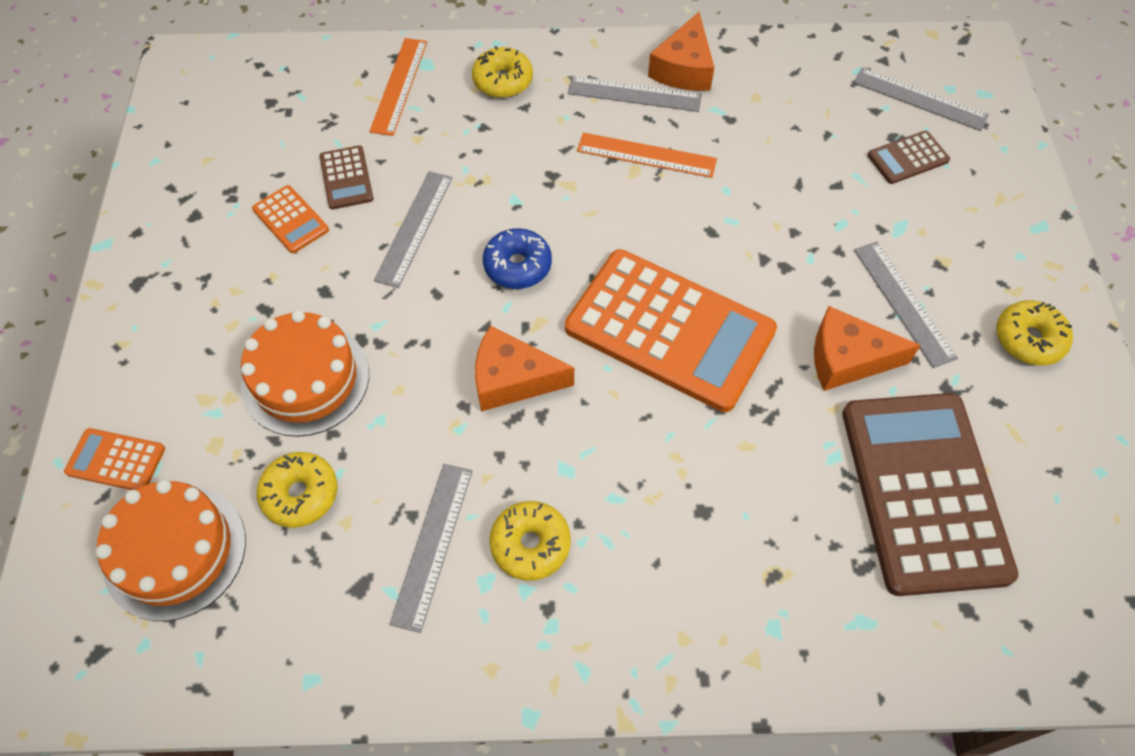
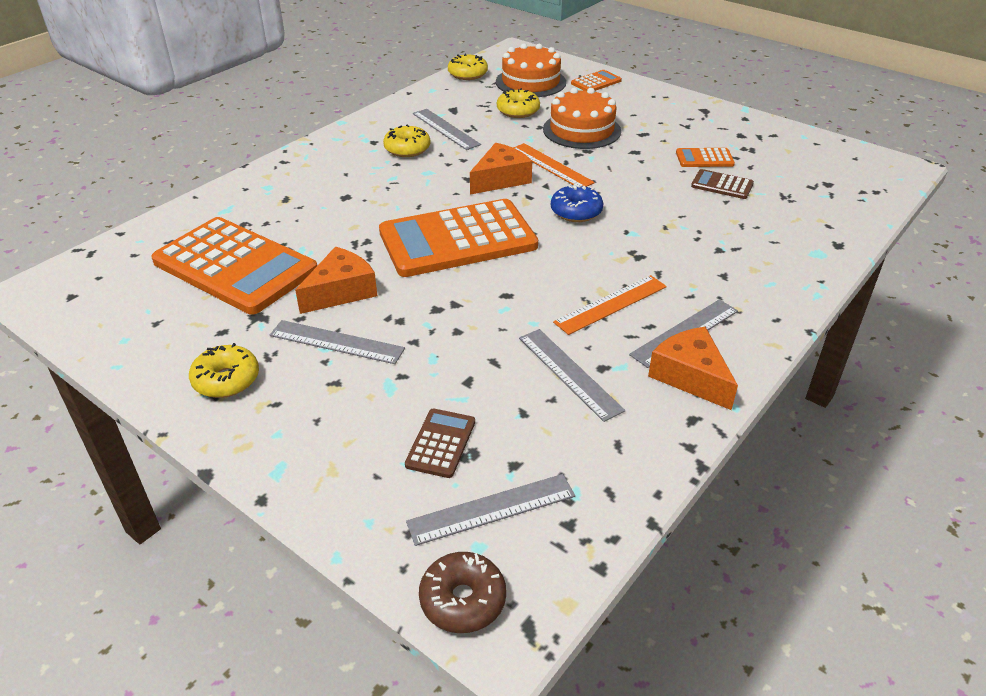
camera: 130 degrees right, 20 degrees down
orange ruler [369,38,427,136] -> orange ruler moved to [513,143,595,187]
grey ruler [374,171,452,288] -> grey ruler moved to [519,329,625,422]
yellow donut [472,46,533,98] -> yellow donut moved to [448,54,488,80]
brown calculator [842,393,1019,596] -> orange calculator [151,217,317,315]
none -> brown donut [419,552,506,633]

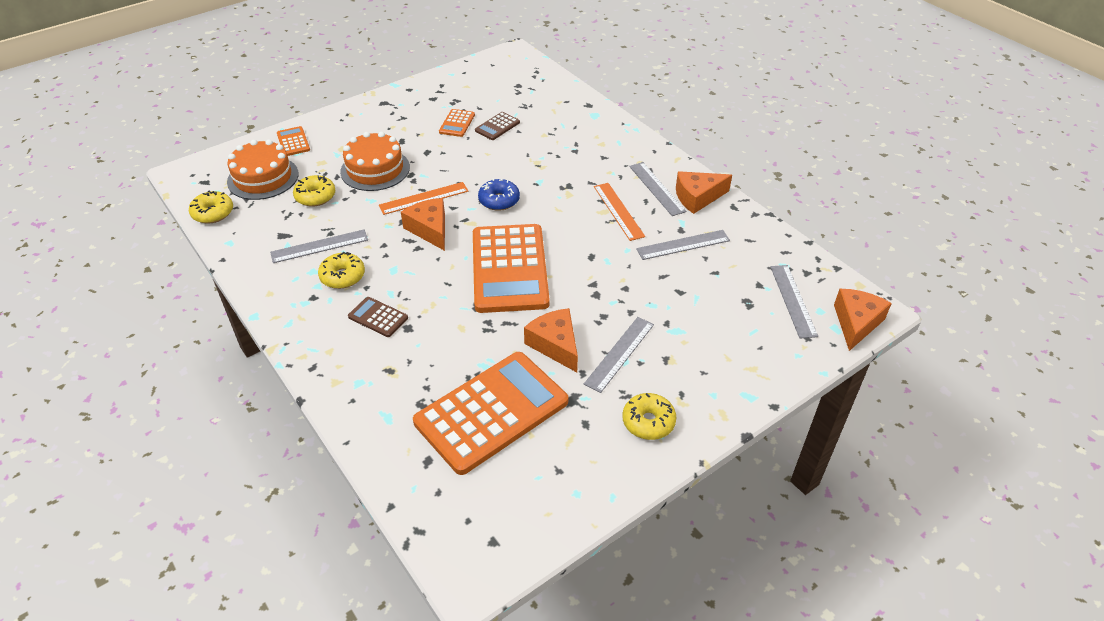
camera: 75 degrees left, 5 degrees up
brown calculator [405,409,475,478] -> brown calculator moved to [348,297,408,337]
brown donut [419,552,506,633] -> orange cheese [834,289,892,351]

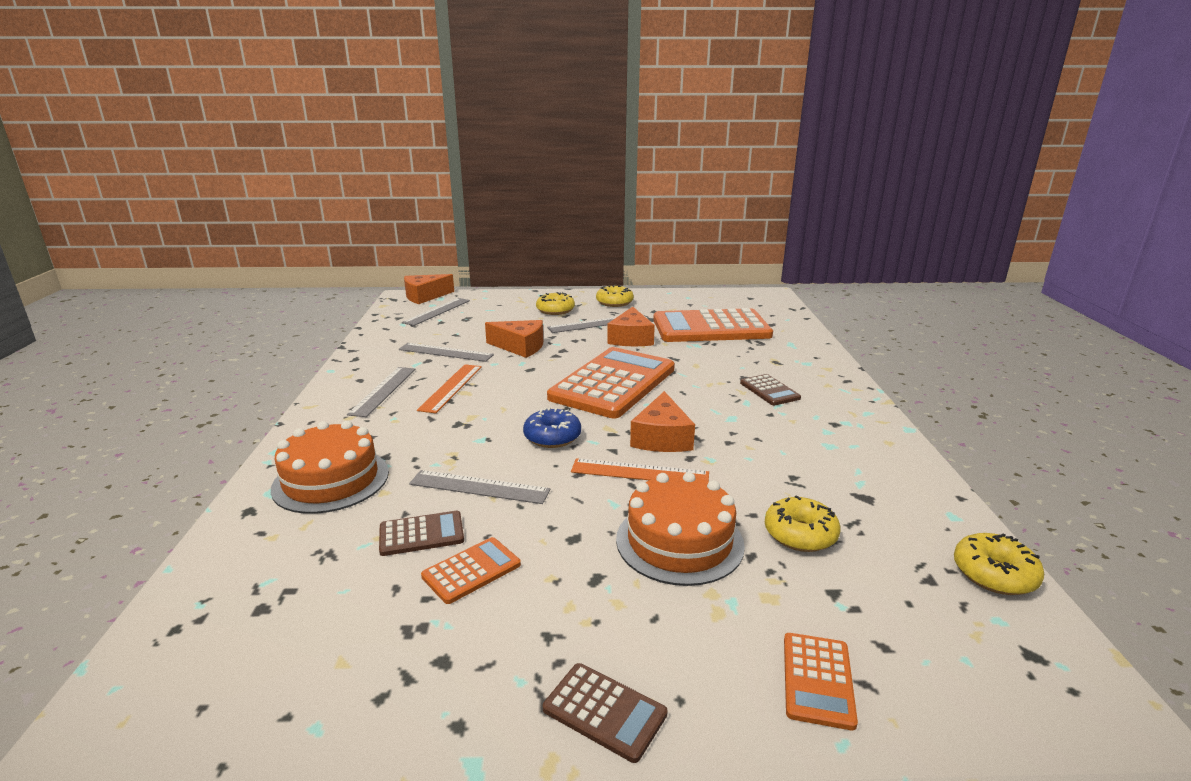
camera: 145 degrees left, 20 degrees down
orange cake [227,139,299,200] -> orange cake moved to [271,421,389,514]
grey ruler [270,229,368,263] -> grey ruler moved to [409,470,551,504]
yellow donut [318,252,365,289] -> yellow donut moved to [536,292,575,315]
orange cheese [676,171,732,214] -> orange cheese moved to [485,320,543,358]
none -> brown calculator [543,663,668,763]

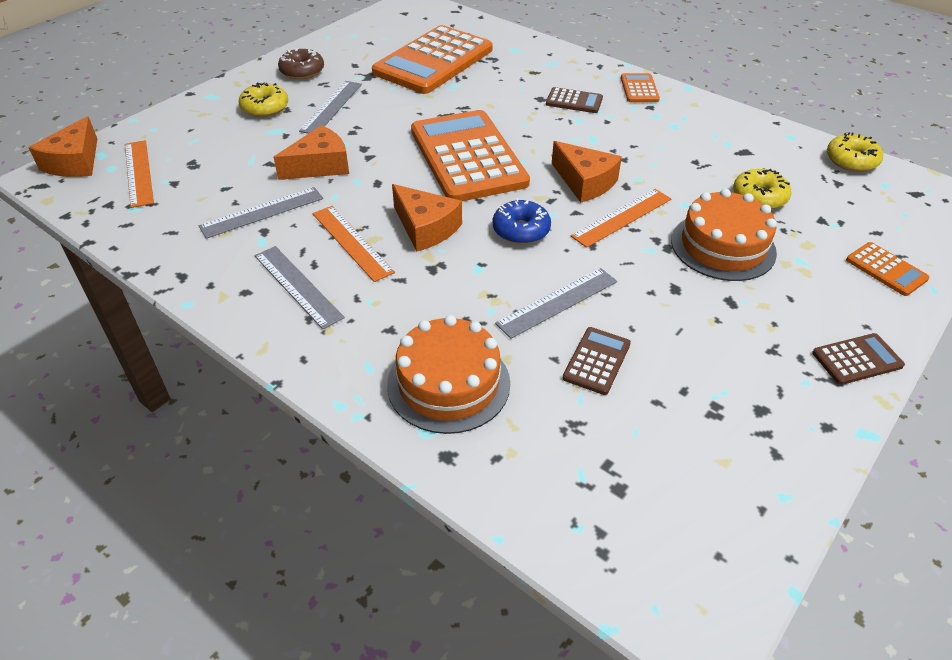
camera: 50 degrees left, 20 degrees up
grey ruler [402,298,470,326] -> orange ruler [125,140,154,208]
orange calculator [421,537,521,604] -> orange calculator moved to [621,73,660,102]
yellow donut [596,285,634,307] -> brown donut [278,48,324,80]
orange cheese [607,307,655,346] -> orange cheese moved to [392,184,462,251]

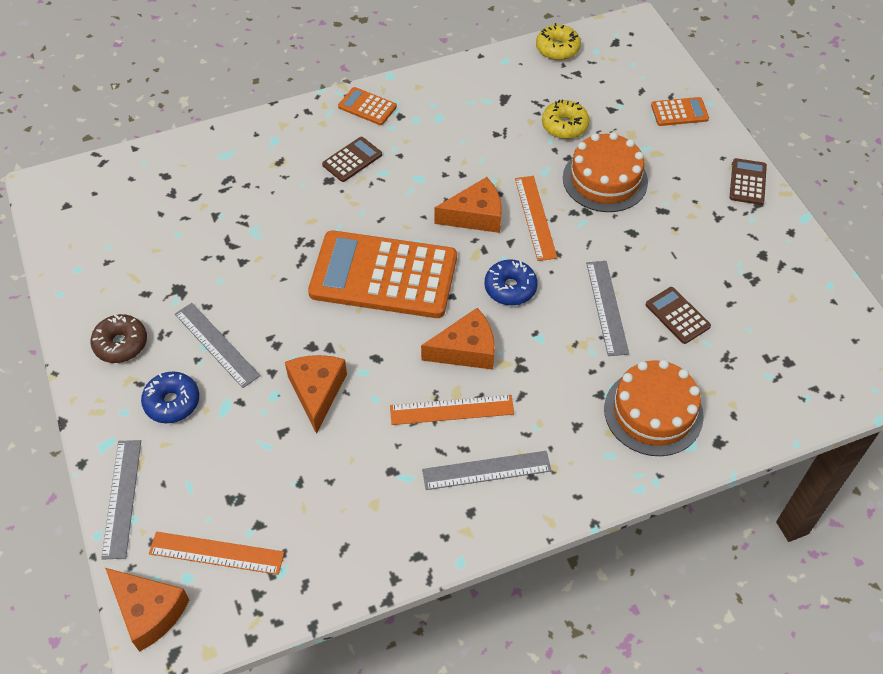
camera: 60 degrees left, 10 degrees up
grey ruler [199,187,323,239] -> grey ruler moved to [101,440,141,560]
yellow donut [239,82,288,117] -> blue donut [141,371,199,423]
orange calculator [372,25,493,94] -> none

